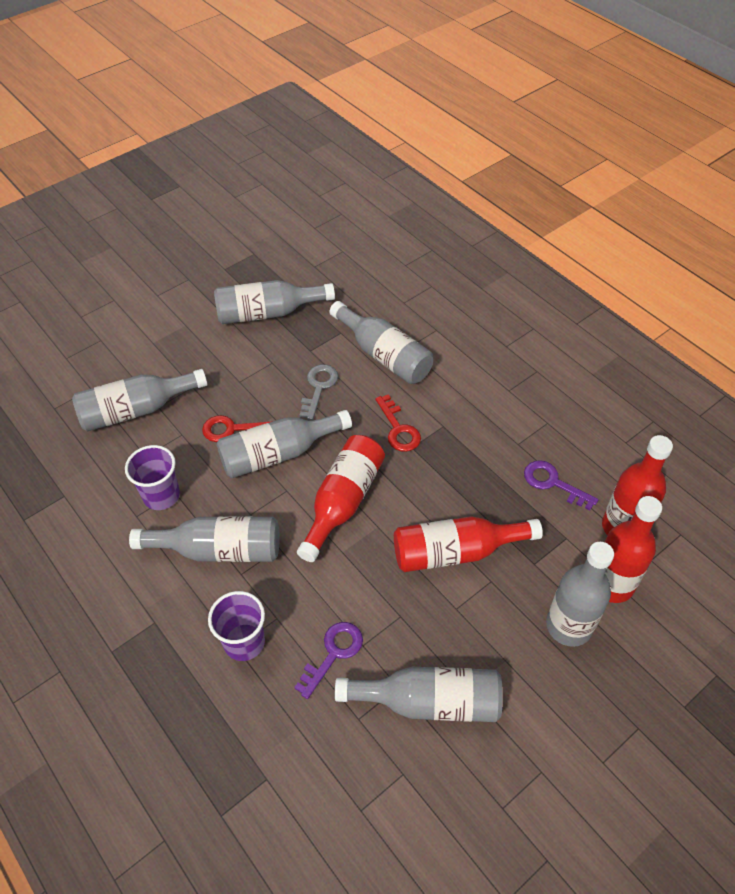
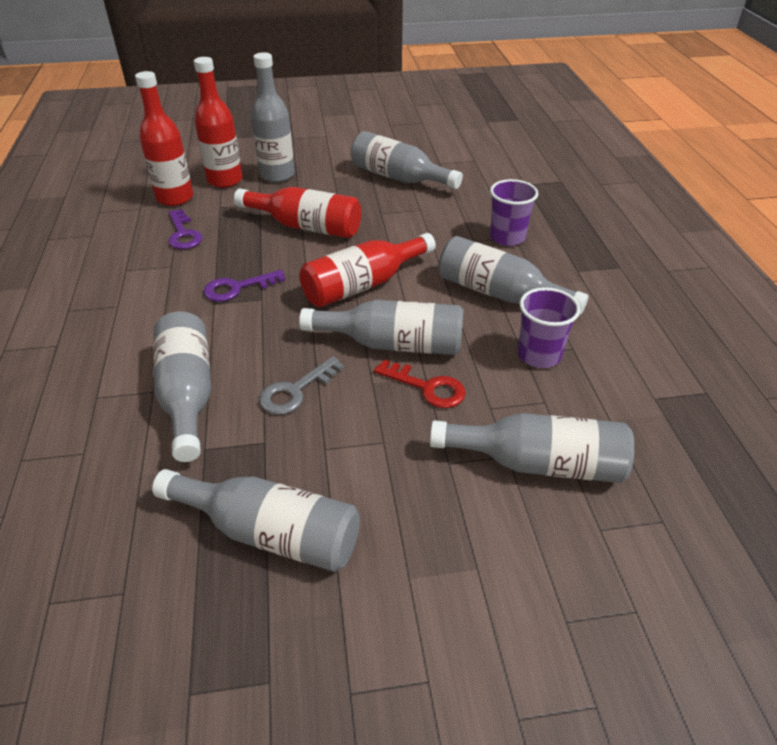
camera: 150 degrees left, 10 degrees down
purple key [294,622,363,699] -> purple key moved to [203,270,285,302]
red key [375,394,421,452] -> none

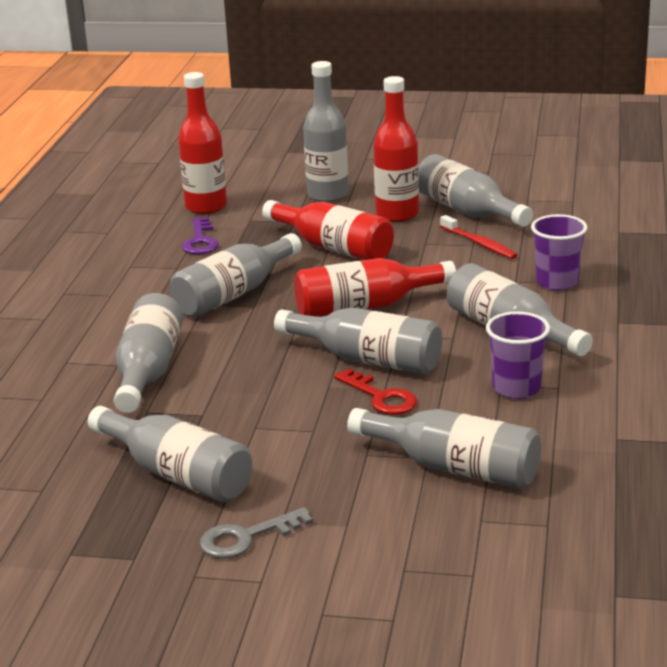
camera: 20 degrees right, 15 degrees down
red bottle [194,57,243,188] -> red bottle moved to [373,76,419,222]
purple key [203,270,285,302] -> grey bottle [170,233,302,318]
grey key [259,356,344,415] -> grey key moved to [200,507,313,559]
none -> red toothbrush [440,215,517,259]

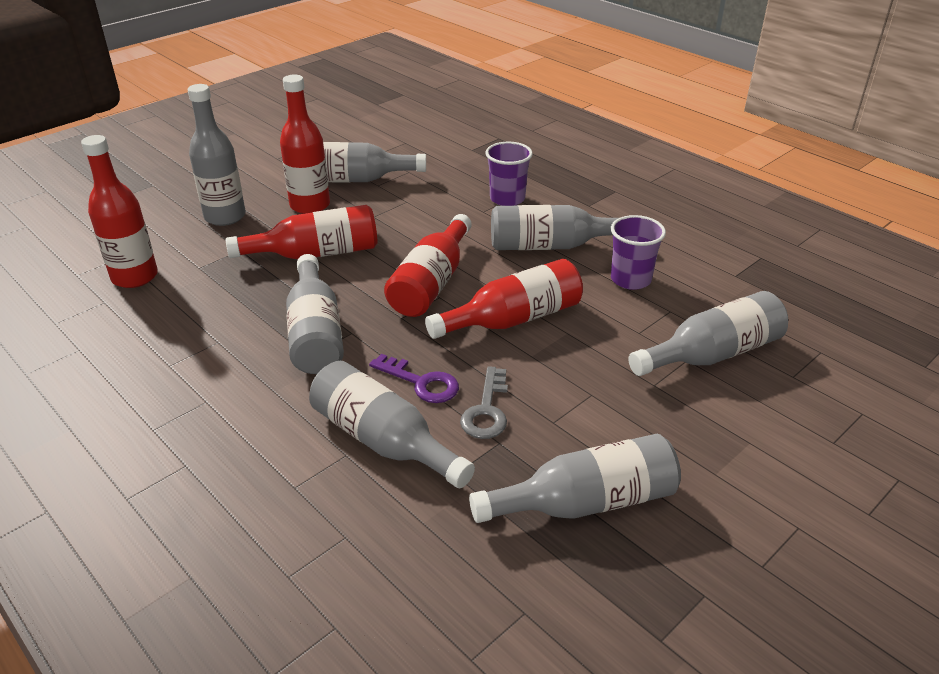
camera: 55 degrees left, 10 degrees up
purple key [182,217,219,255] -> purple key moved to [369,354,459,403]
grey key [200,507,313,559] -> grey key moved to [460,366,508,439]
grey bottle [274,308,442,374] -> red bottle [425,259,583,339]
red key [334,369,417,415] -> none
red toothbrush [440,215,517,259] -> none

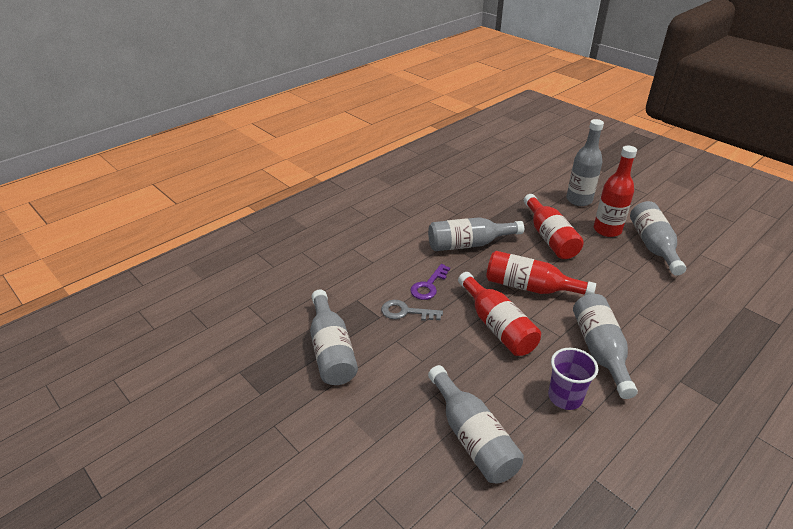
camera: 90 degrees right, 0 degrees up
red bottle [81,135,158,288] -> none
grey bottle [309,361,475,488] -> none
purple cup [485,142,533,206] -> none

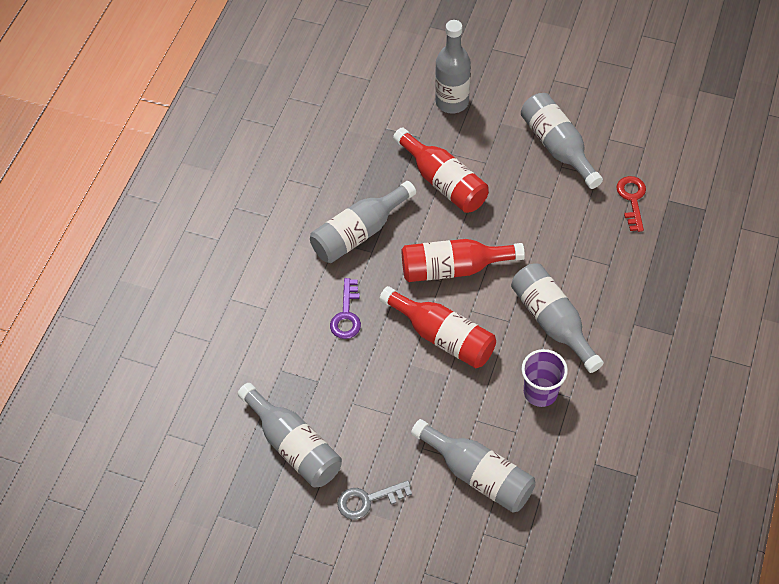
camera: 25 degrees left, 20 degrees up
grey key [381,300,443,321] -> grey key moved to [337,480,412,520]
red bottle [594,146,637,237] -> none
none -> red key [616,176,646,232]

